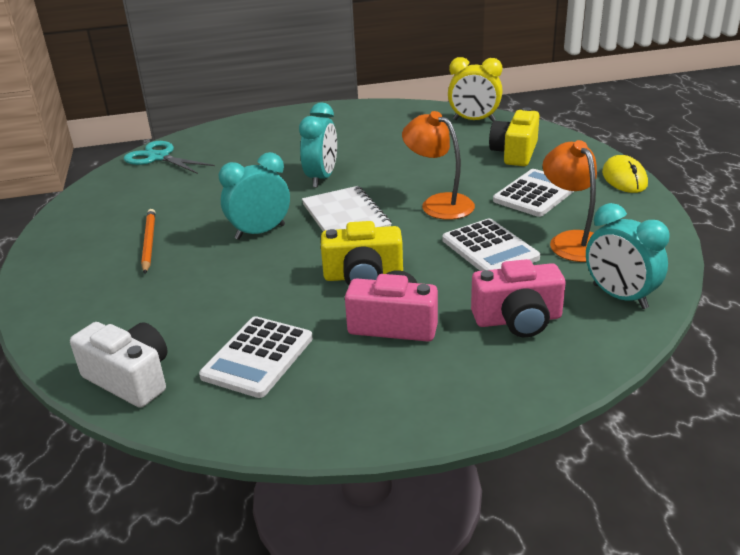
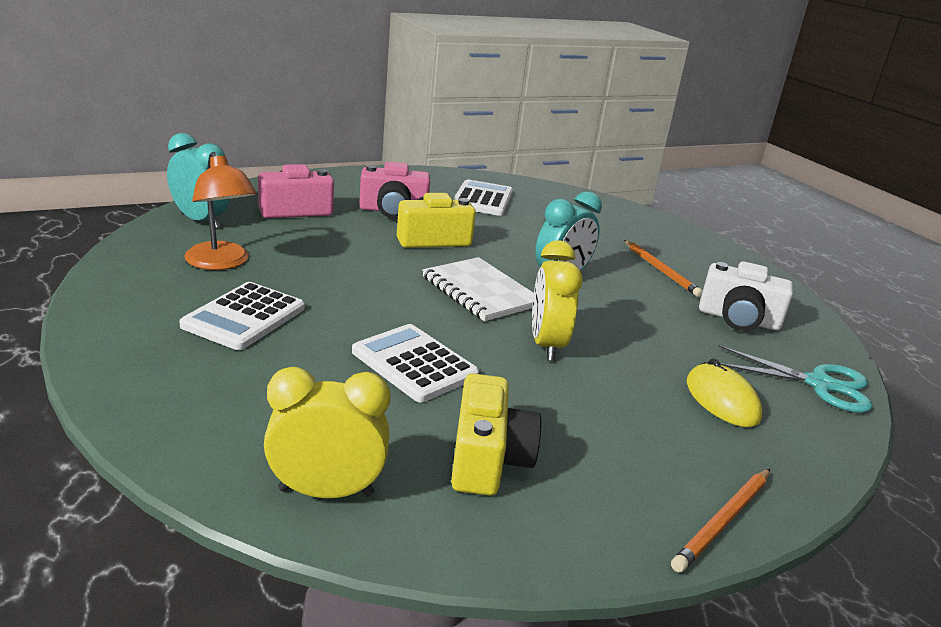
camera: 160 degrees right, 5 degrees down
white camera [70,322,168,408] -> white camera moved to [699,261,793,331]
turquoise clock [299,103,337,188] -> yellow clock [532,240,583,361]
orange lamp [402,111,475,220] -> none
white calculator [443,219,540,271] -> white calculator moved to [352,324,479,402]
yellow camera [489,107,539,166] -> yellow camera moved to [451,373,542,496]
yellow mouse [602,155,648,193] -> yellow mouse moved to [687,358,762,427]
none -> orange pencil [671,469,770,572]

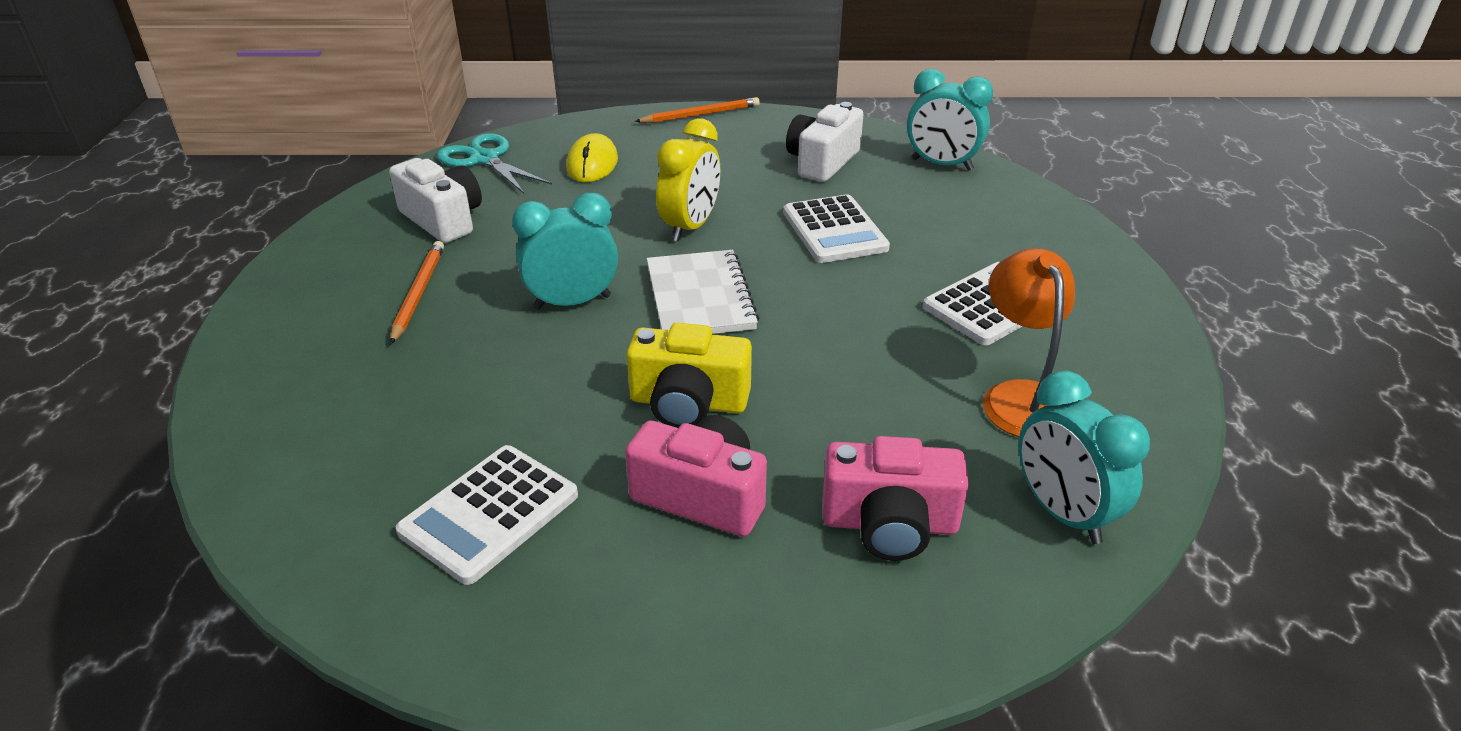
camera: 150 degrees left, 10 degrees up
yellow clock [264,367,391,498] -> turquoise clock [907,69,993,171]
yellow camera [451,373,542,496] -> white camera [786,102,863,182]

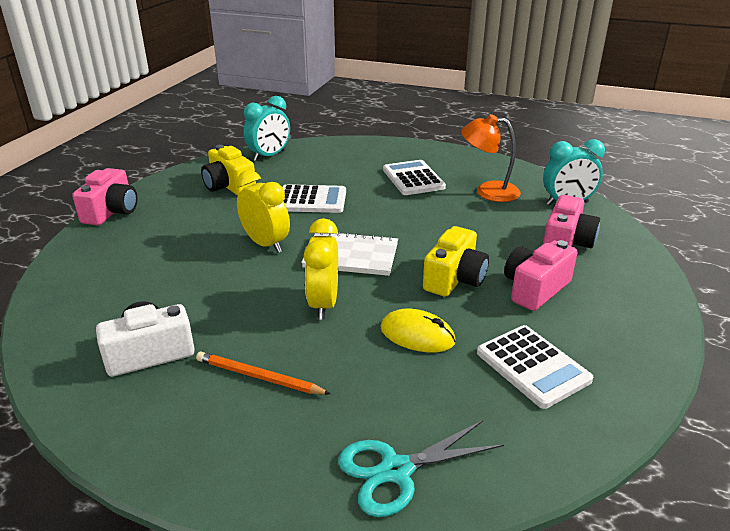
camera: 70 degrees left, 5 degrees down
turquoise scissors [437,133,552,193] -> turquoise scissors moved to [338,420,504,517]
turquoise clock [512,193,618,310] -> yellow clock [304,218,338,320]
yellow mouse [566,133,618,182] -> yellow mouse moved to [381,309,456,352]
orange pencil [635,97,760,123] -> pink camera [72,168,137,225]
white camera [786,102,863,182] -> yellow camera [201,145,256,196]

